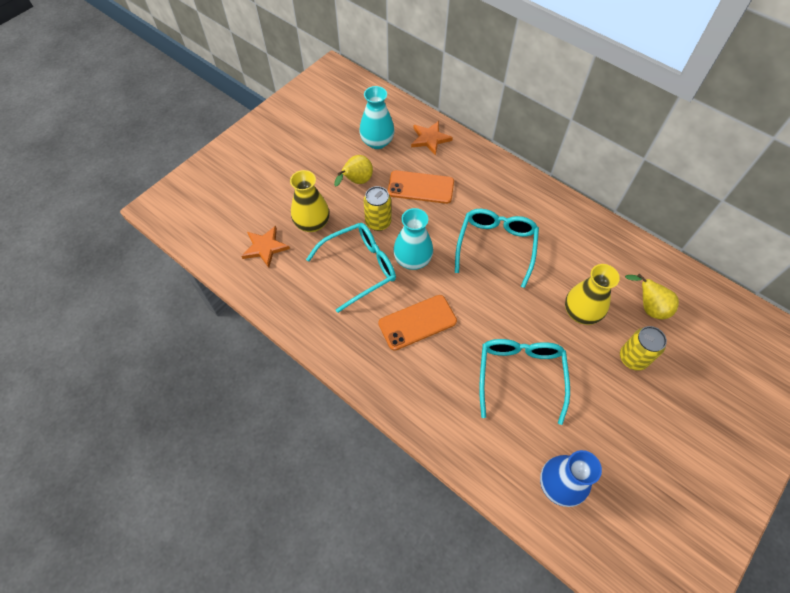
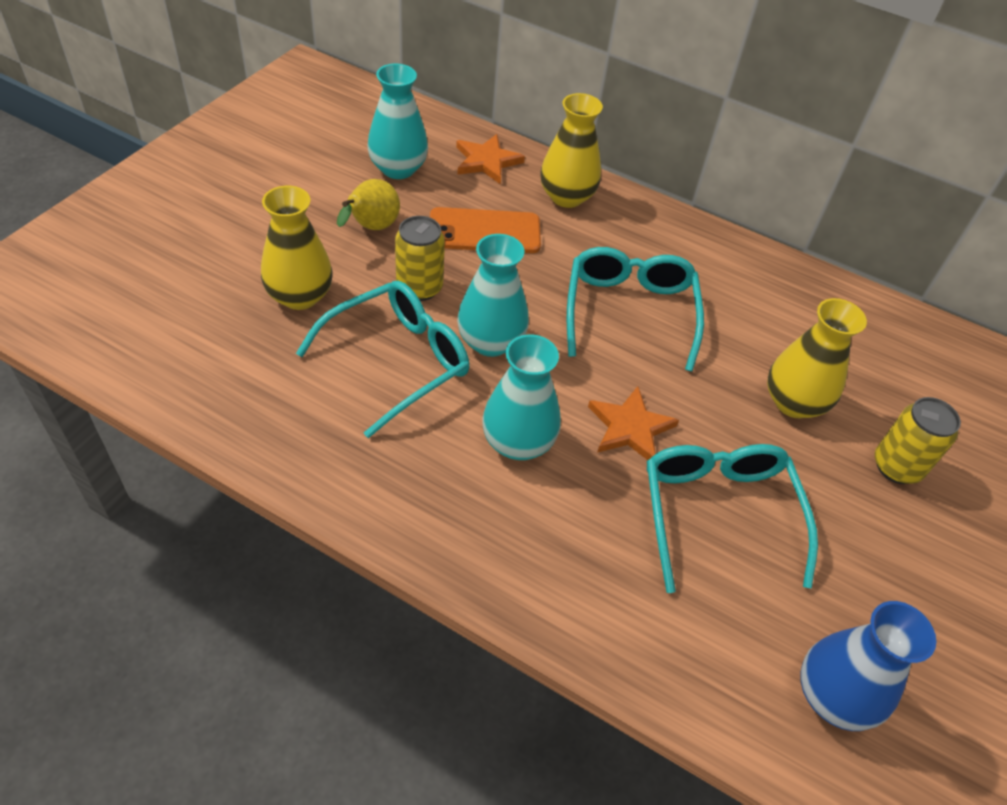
camera: 15 degrees left, 10 degrees down
orange star [241,226,290,268] -> orange star moved to [588,386,679,460]
orange phone [378,295,457,351] -> turquoise vase [482,334,561,460]
yellow pear [625,274,679,319] -> none
none -> yellow vase [540,93,603,208]

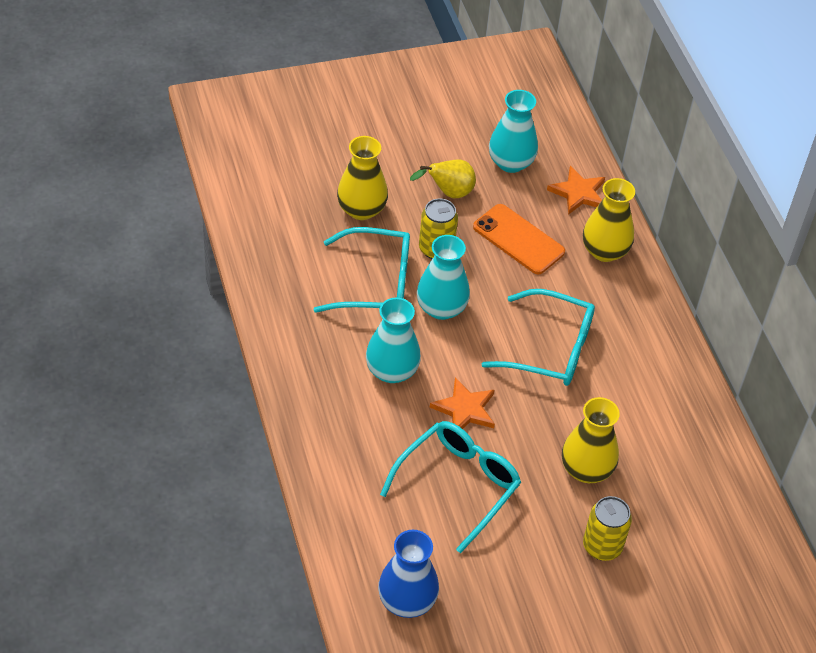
camera: 45 degrees right, 0 degrees up
turquoise glasses [567,247,704,371] -> turquoise glasses turned 60 degrees clockwise [482,289,595,386]

